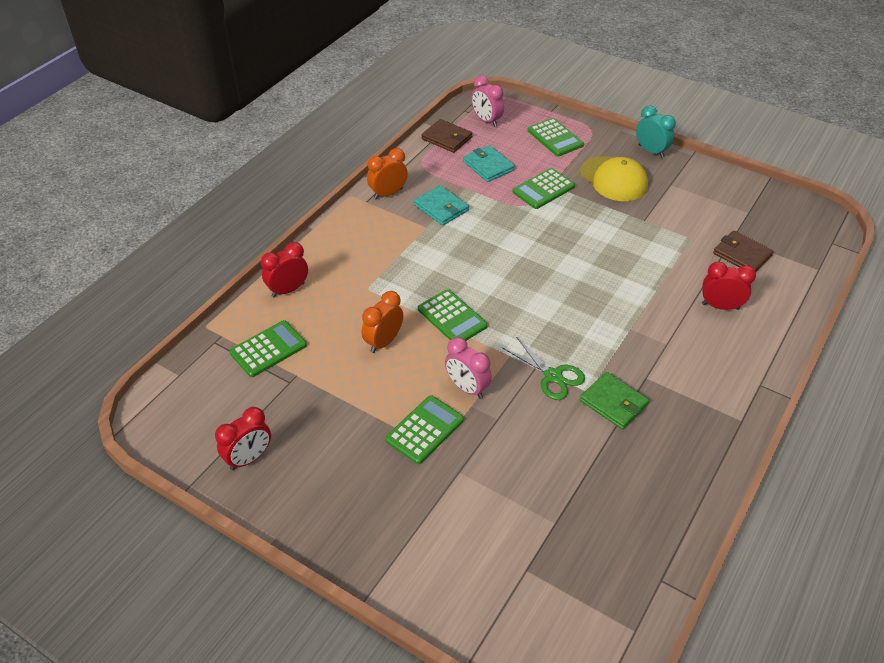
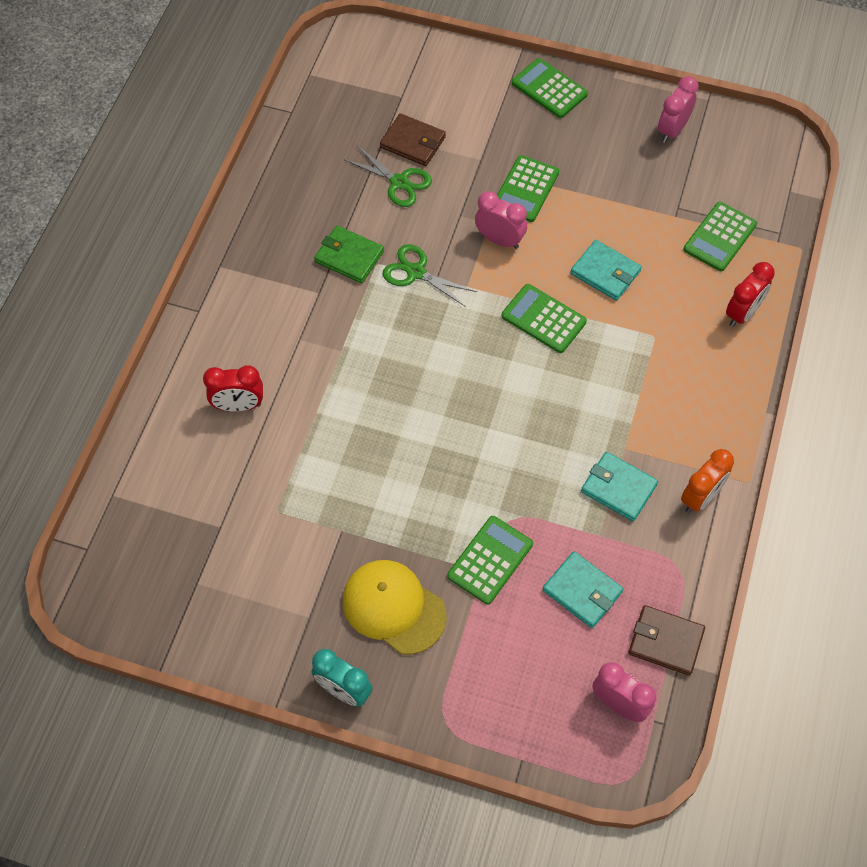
camera: 165 degrees right, 15 degrees up
red clock [215,407,271,470] -> pink clock [658,76,699,143]
orange clock [362,291,403,353] -> turquoise wallet [570,240,642,301]
green calculator [528,118,584,156] -> green calculator moved to [512,58,588,118]
brown wallet [713,231,774,272] -> brown wallet moved to [380,113,446,166]
none -> green scissors [344,146,432,207]

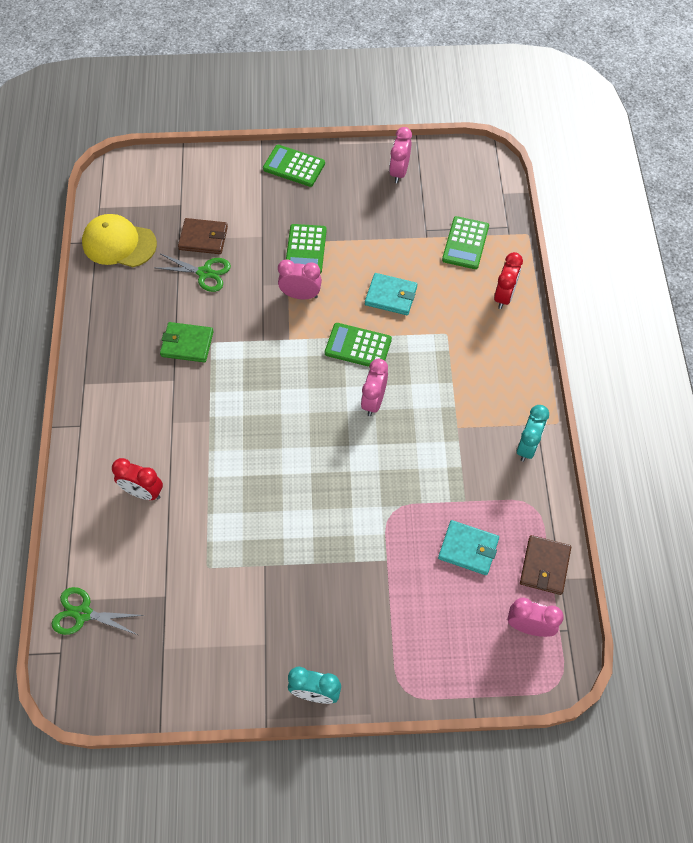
camera: 20 degrees left, 0 degrees up
red clock [203,365,263,412] -> red clock turned 45 degrees clockwise [112,458,163,500]
yellow cap [343,560,447,654] -> yellow cap moved to [82,214,157,267]
green scissors [383,244,477,307] -> green scissors moved to [52,587,144,635]
green calculator [447,516,533,605] -> none
turquoise wallet [581,452,658,521] -> none
brown wallet [628,605,705,676] -> brown wallet turned 75 degrees counterclockwise [520,535,571,595]
orange clock [681,449,734,513] -> turquoise clock [517,405,549,462]
none -> pink clock [361,359,388,416]

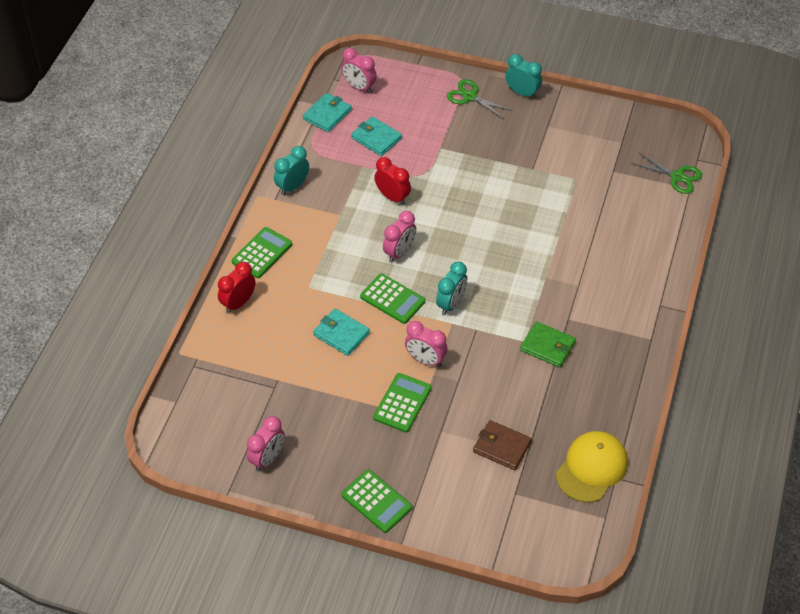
camera: 160 degrees left, 10 degrees down
yellow cap [82,214,157,267] -> yellow cap turned 90 degrees counterclockwise [556,431,628,502]
red clock [112,458,163,500] -> red clock moved to [374,157,411,205]
green scissors [156,254,231,292] -> green scissors moved to [447,79,512,119]
green calculator [442,216,489,269] -> green calculator moved to [232,227,292,278]
brown wallet [520,535,571,595] -> turquoise wallet [303,93,352,132]
none -> turquoise clock [436,262,467,315]

